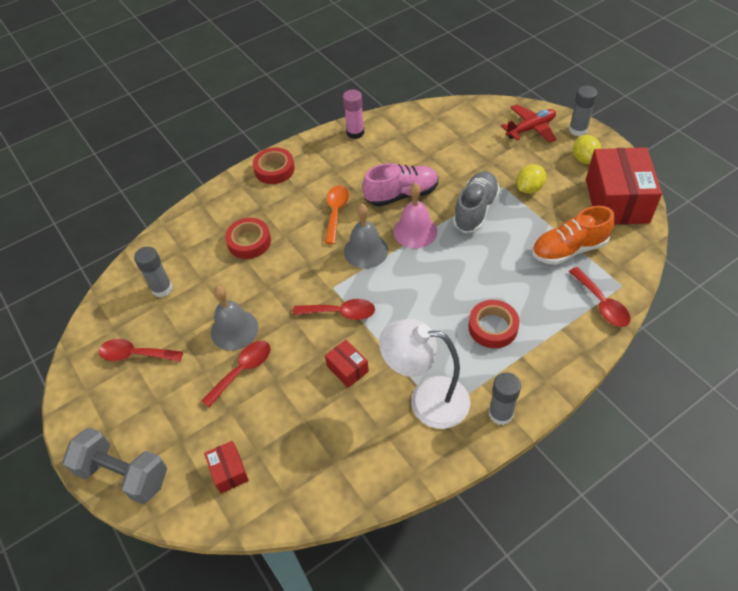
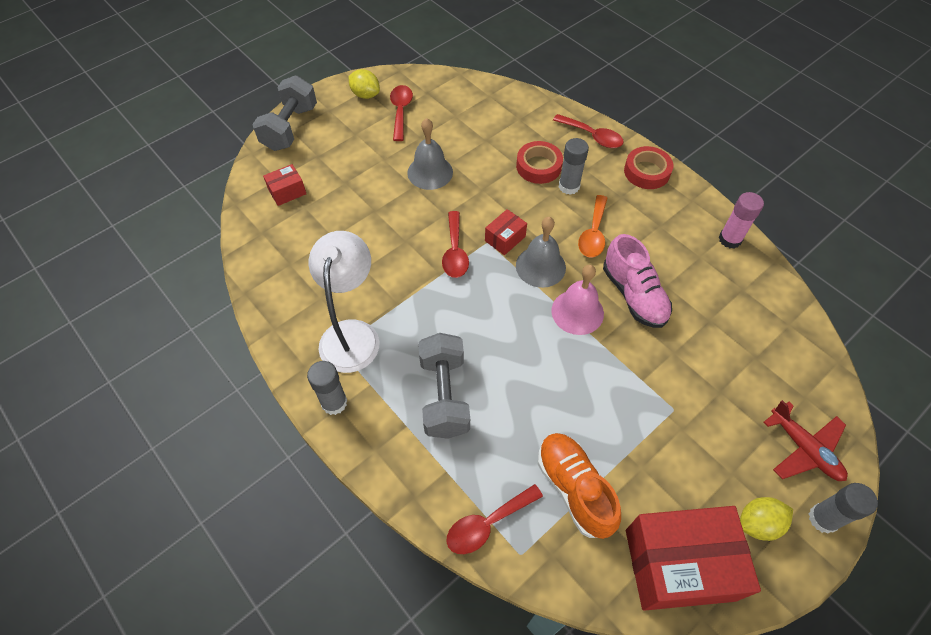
camera: 80 degrees right, 5 degrees up
grey glue stick [134,246,172,297] -> grey glue stick moved to [559,138,589,195]
red spoon [201,341,271,407] -> red spoon moved to [553,114,624,148]
orange spoon [325,185,349,244] -> orange spoon turned 105 degrees clockwise [578,195,607,258]
red box [325,340,369,388] -> red box moved to [485,209,527,255]
grey shoe [453,171,500,233] -> none
red tape [468,300,520,348] -> grey dumbbell [418,333,470,439]
yellow lemon [516,164,546,194] -> yellow lemon moved to [349,69,380,99]

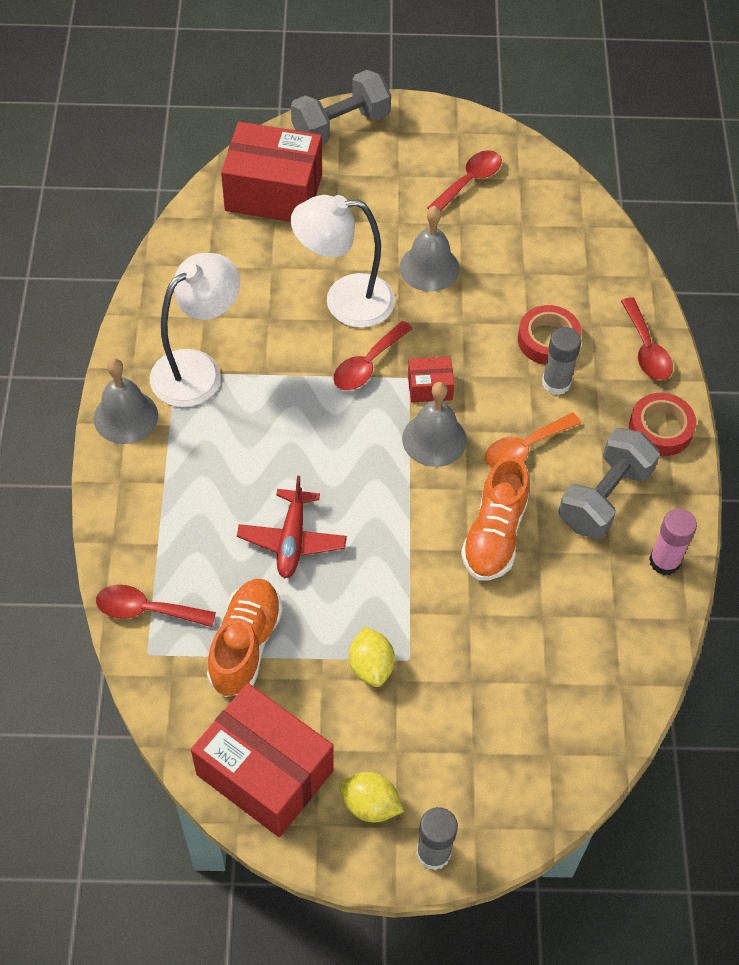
camera: 40 degrees right, 0 degrees up
red box [263,164,306,206] -> red box [221,122,322,222], size x2.20
grey glue stick [307,361,347,415] -> grey bell [94,358,158,444]
yellow lemon [349,69,380,99] -> yellow lemon moved to [349,627,395,687]
grey dumbbell [418,333,470,439] -> grey dumbbell moved to [558,428,660,539]
pink bell [551,265,604,335] -> none
pink shoe [603,234,672,328] -> orange shoe [461,456,530,581]
red plane [763,400,848,481] -> red plane moved to [237,476,347,578]
none -> white lamp [291,195,395,328]

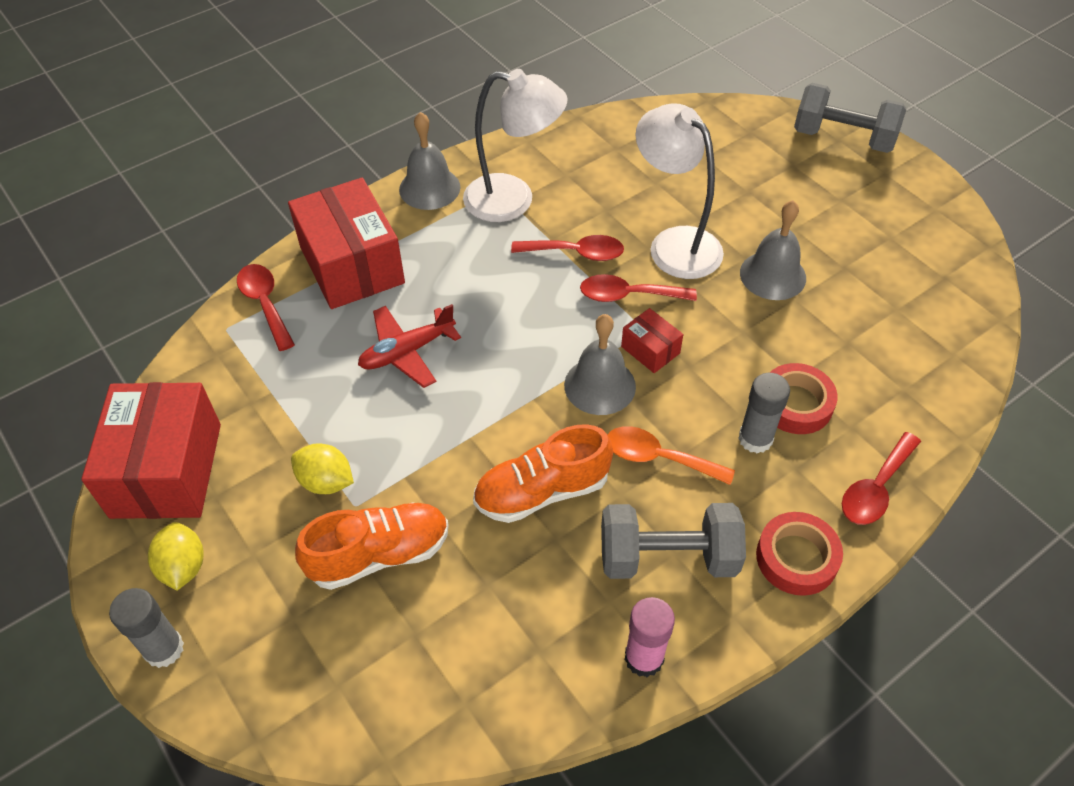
camera: 55 degrees right, 5 degrees down
orange shoe [207,579,283,697] -> orange shoe moved to [295,502,449,590]
red box [221,122,322,222] -> red box moved to [288,178,405,309]
yellow lemon [349,627,395,687] -> yellow lemon turned 75 degrees clockwise [291,443,354,494]
red spoon [427,150,502,211] -> red spoon moved to [511,235,624,261]

